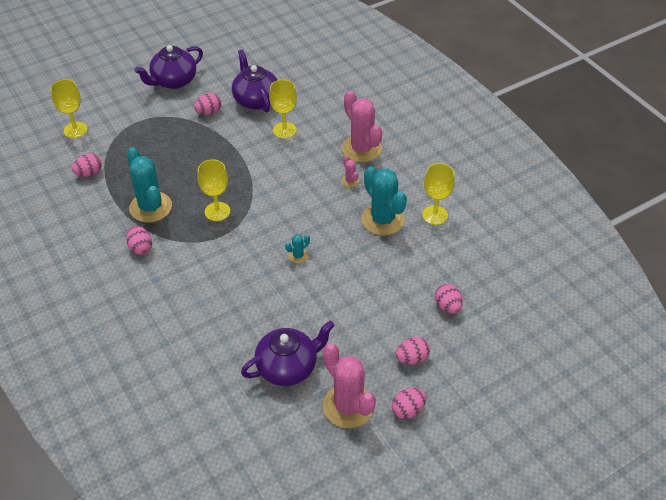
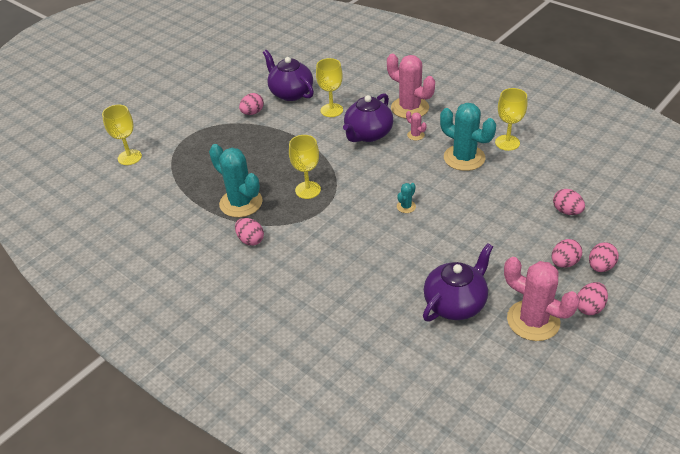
camera: 15 degrees left, 5 degrees down
pink egg [72,153,102,177] -> pink egg moved to [589,242,619,272]
purple teapot [134,45,203,89] -> purple teapot moved to [343,93,393,142]

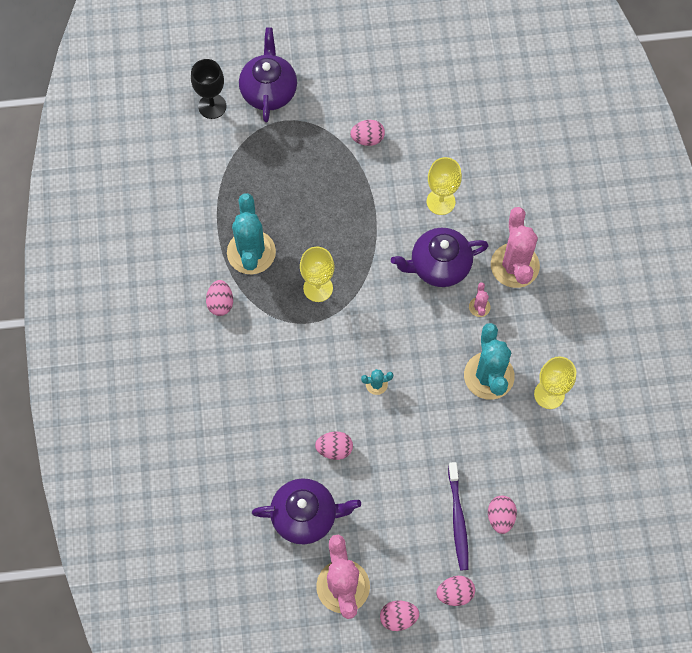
camera: 40 degrees right, 25 degrees up
yellow goblet [102,105,142,165] -> black goblet [191,59,226,119]
purple teapot [263,50,314,101] -> purple teapot moved to [239,27,297,122]
pink egg [552,239,582,268] -> pink egg moved to [315,432,353,460]
none -> purple toothbrush [448,462,469,570]

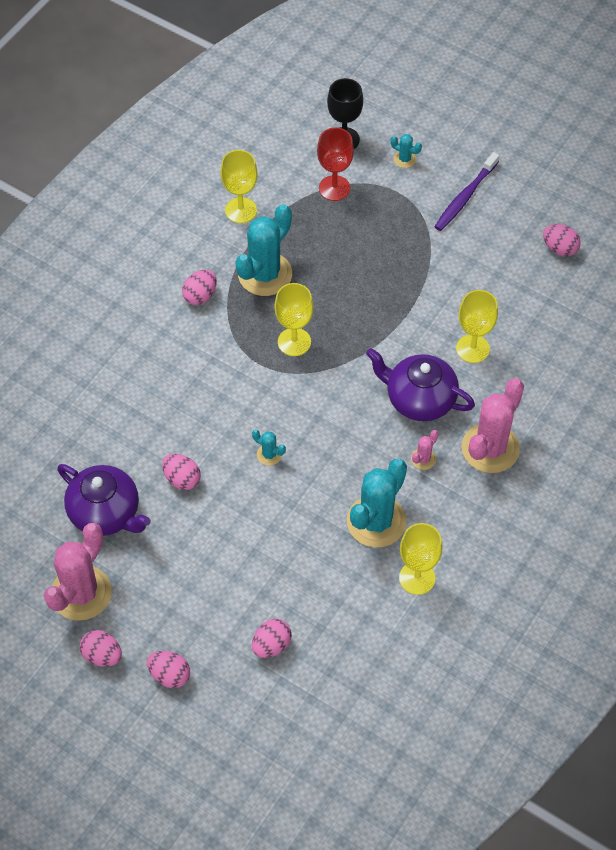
camera: 40 degrees right, 10 degrees down
purple teapot [239,27,297,122] -> turquoise cactus [391,134,422,168]
pink egg [350,120,385,146] -> pink egg moved to [543,224,581,256]
purple toothbrush [448,462,469,570] -> purple toothbrush moved to [434,152,499,231]
none -> yellow goblet [220,150,258,223]
none -> red goblet [317,127,354,201]

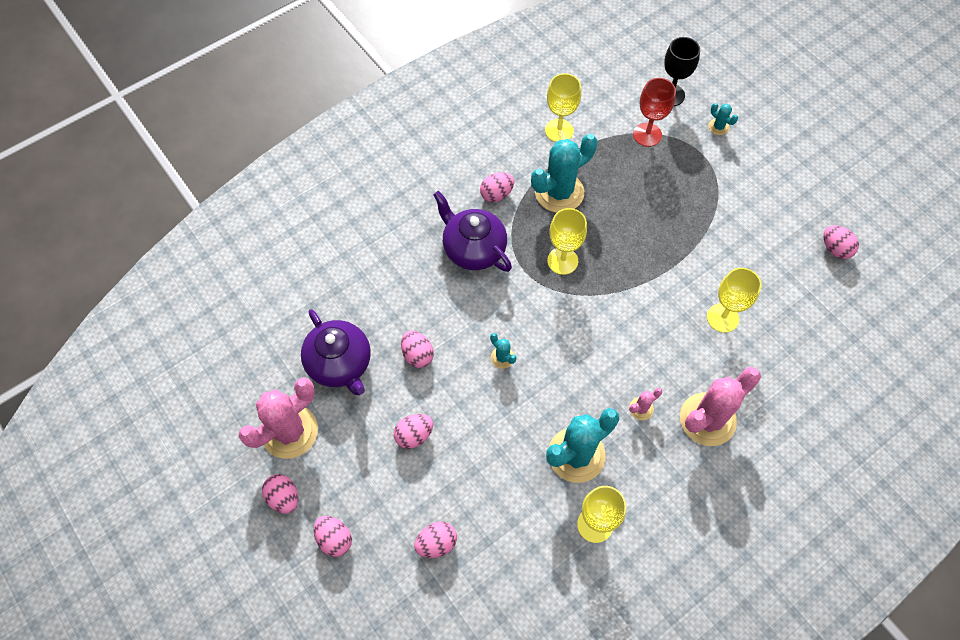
camera: 20 degrees right, 5 degrees up
purple teapot [366,348,475,421] -> purple teapot moved to [433,191,512,272]
purple toothbrush [434,152,499,231] -> none
none -> pink egg [394,414,433,449]

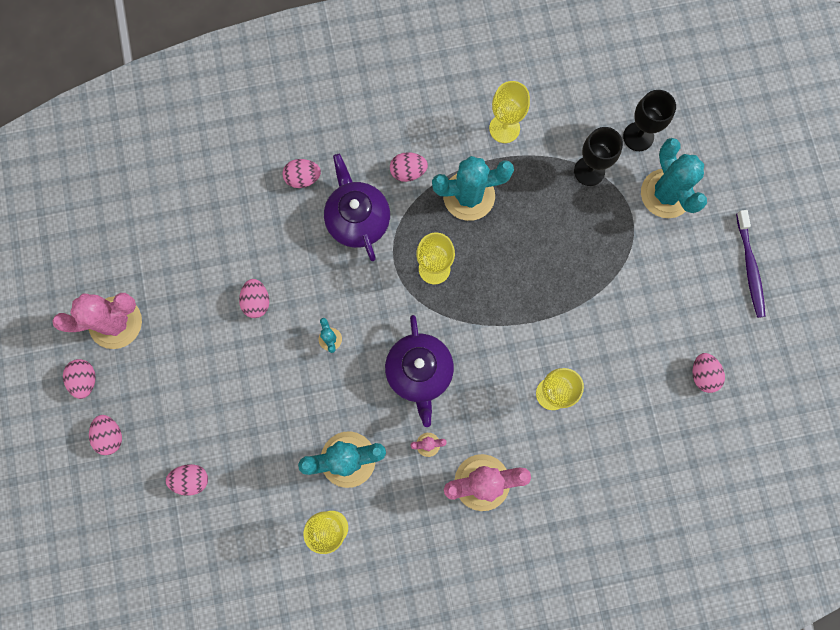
camera: 25 degrees right, 15 degrees up
purple teapot [301,309,371,395] -> purple teapot moved to [385,315,454,427]
pink egg [394,414,433,449] -> pink egg moved to [282,159,321,188]
red goblet [633,78,676,147] -> black goblet [574,127,623,186]
turquoise cactus [709,103,738,135] -> turquoise cactus [641,138,707,218], size x2.29
none -> purple toothbrush [736,210,766,318]

